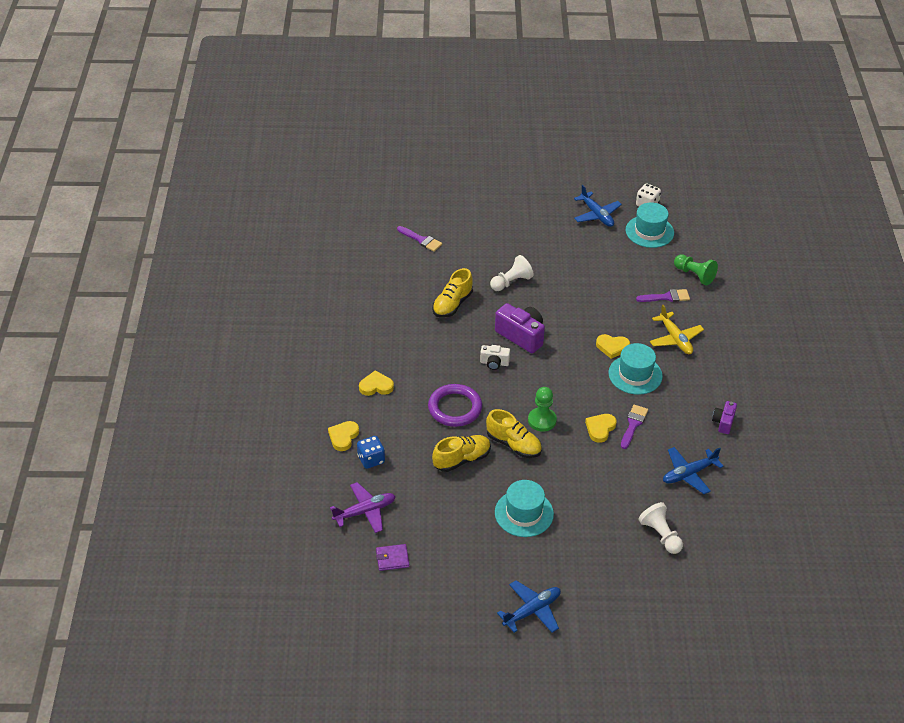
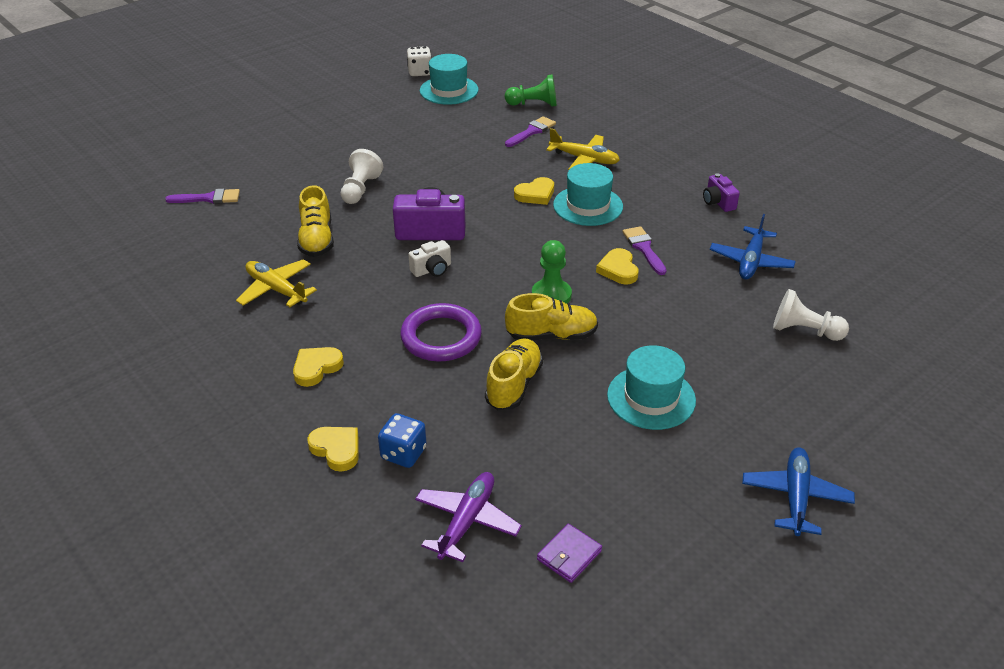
camera: 40 degrees left, 5 degrees down
yellow heart [328,421,359,451] -> yellow heart turned 150 degrees clockwise [307,427,358,472]
blue plane [574,185,622,227] -> none
none -> yellow plane [236,259,317,307]

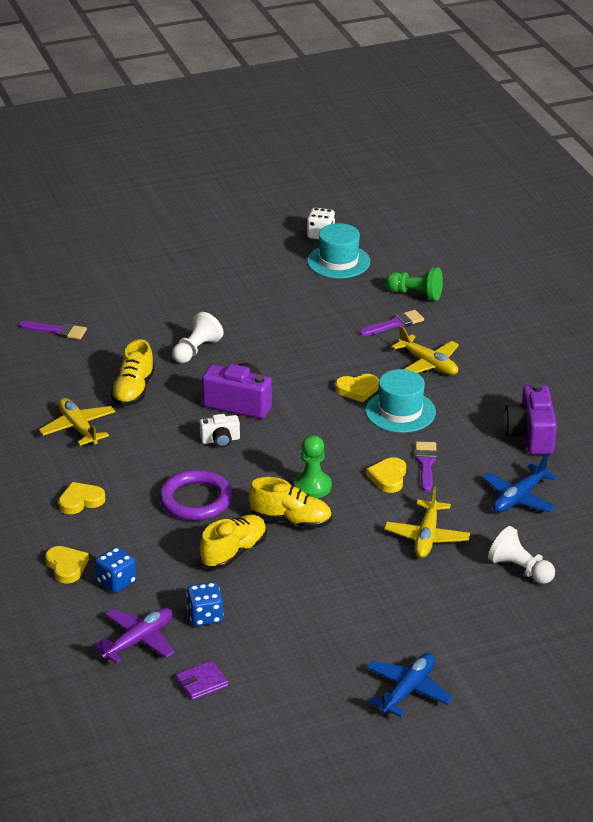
camera: 20 degrees right, 5 degrees down
turquoise hat [607,345,696,430] -> none
purple camera [703,173,740,212] -> purple camera [504,383,557,455], size x1.77
none -> blue dice [186,582,224,626]
none -> yellow plane [384,486,470,558]

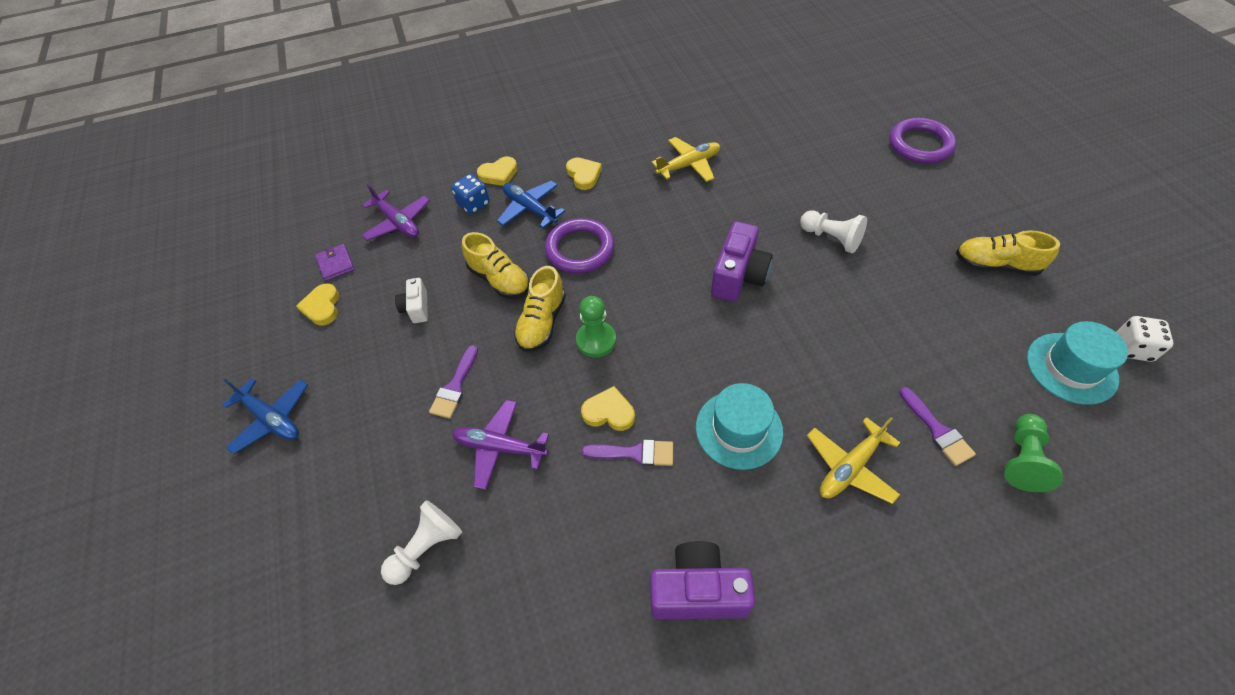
camera: 95 degrees right, 20 degrees up
purple brush [18,321,87,340] -> purple brush moved to [429,345,478,419]
yellow shoe [111,340,155,406] -> yellow shoe moved to [956,230,1060,276]
blue dice [186,582,224,626] -> none
white camera [200,414,240,447] -> white camera moved to [395,278,428,323]
yellow heart [335,374,379,402] -> yellow heart moved to [296,284,339,325]
yellow plane [384,486,470,558] -> purple plane [452,400,549,490]
blue plane [483,455,558,512] -> blue plane moved to [497,181,565,228]
none -> purple ring [889,118,956,164]

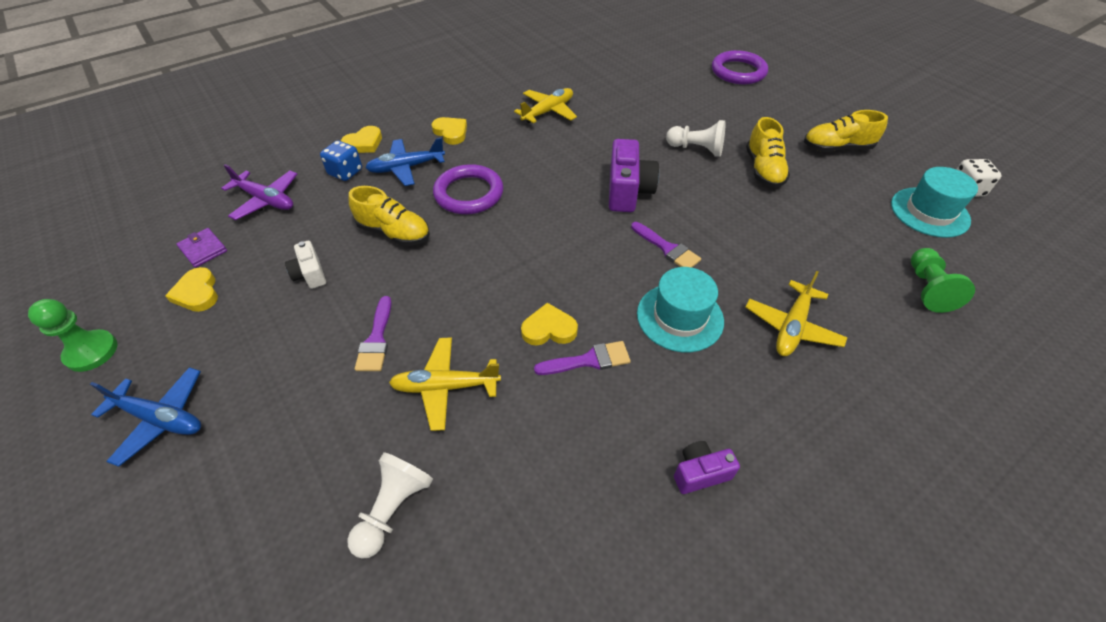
camera: 20 degrees left, 5 degrees down
purple plane [452,400,549,490] -> yellow plane [389,337,501,431]
blue plane [497,181,565,228] -> blue plane turned 45 degrees counterclockwise [365,137,445,186]
yellow shoe [514,266,566,352] -> yellow shoe moved to [746,117,790,188]
green pawn [576,296,616,357] -> green pawn moved to [28,299,118,372]
purple camera [650,541,755,619] -> purple camera [674,441,740,494], size x0.57
purple brush [899,387,976,466] -> purple brush moved to [631,222,701,267]

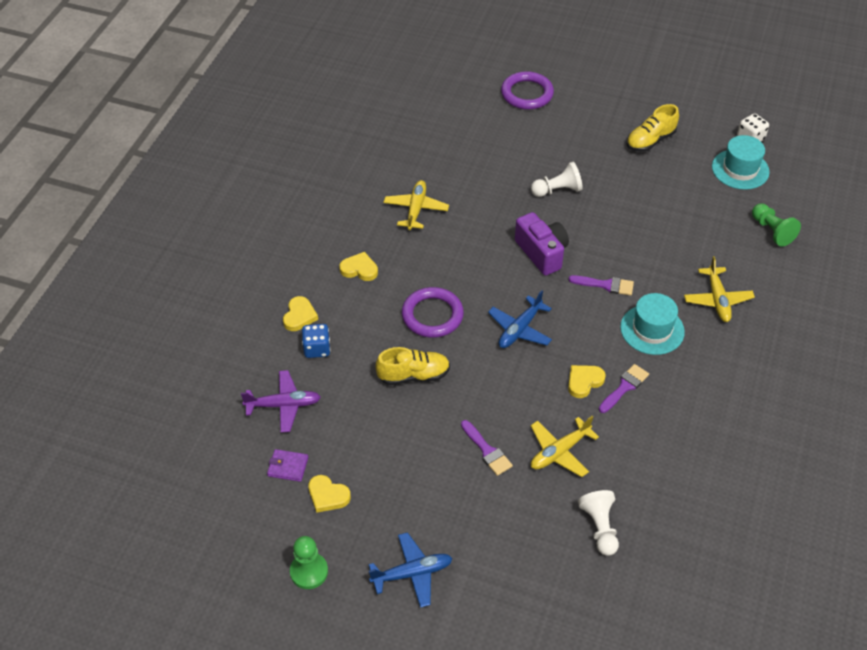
camera: 35 degrees left, 0 degrees up
white camera [285,241,326,289] -> none
blue plane [365,137,445,186] -> blue plane moved to [488,290,552,348]
purple camera [674,441,740,494] -> none
yellow shoe [746,117,790,188] -> none

